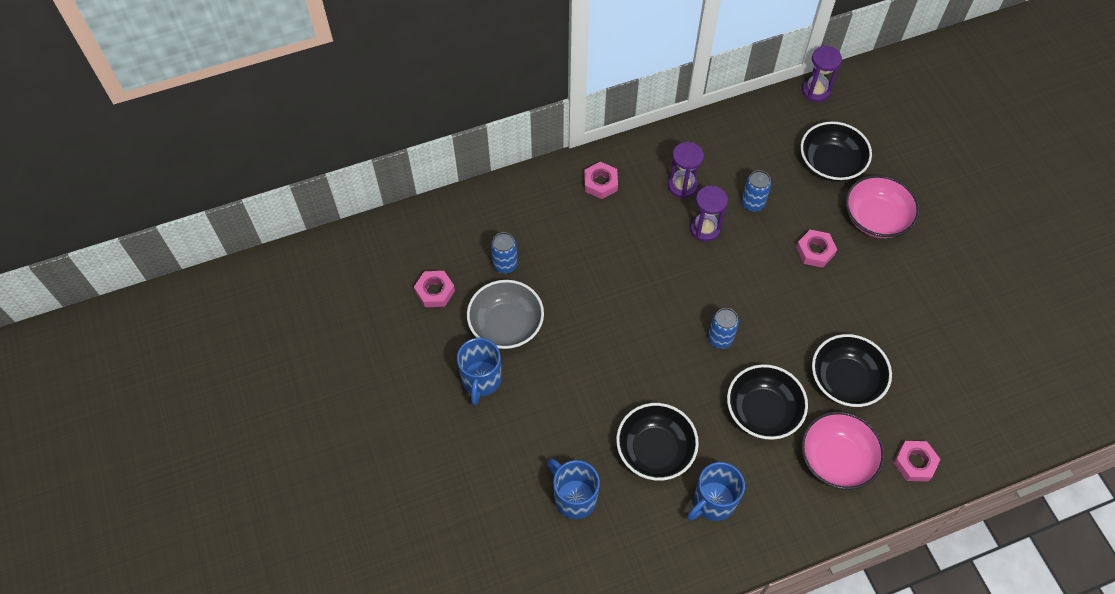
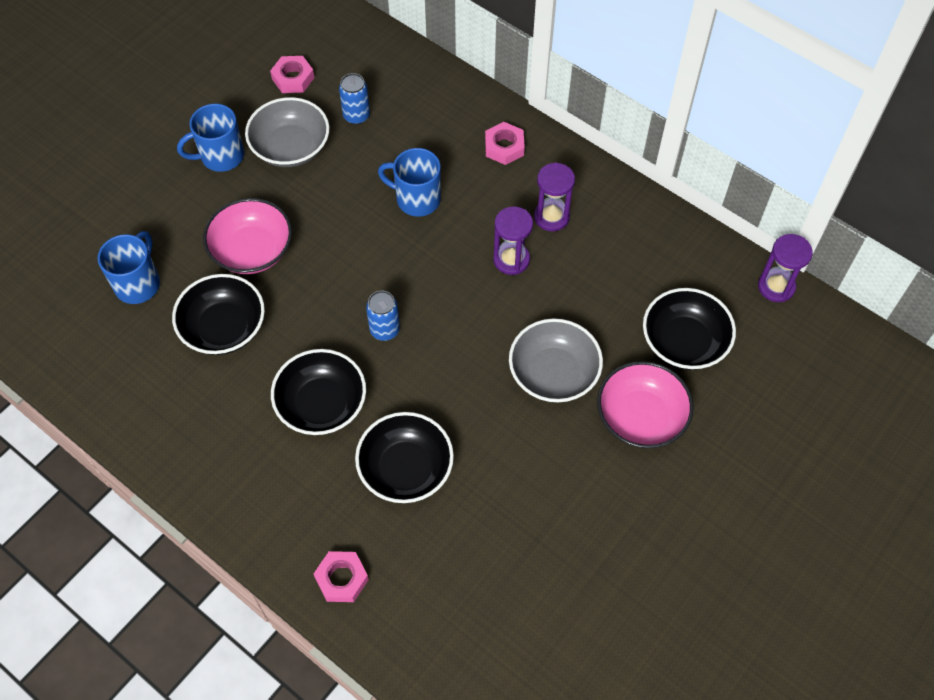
camera: 60 degrees right, 0 degrees up
blue mug [687,462,745,521] -> blue mug moved to [378,148,441,217]
blue can [741,170,771,212] -> none
pink nut [796,230,837,268] -> grey bowl [509,318,603,403]
pink bowl [801,411,885,490] -> pink bowl moved to [203,198,292,274]

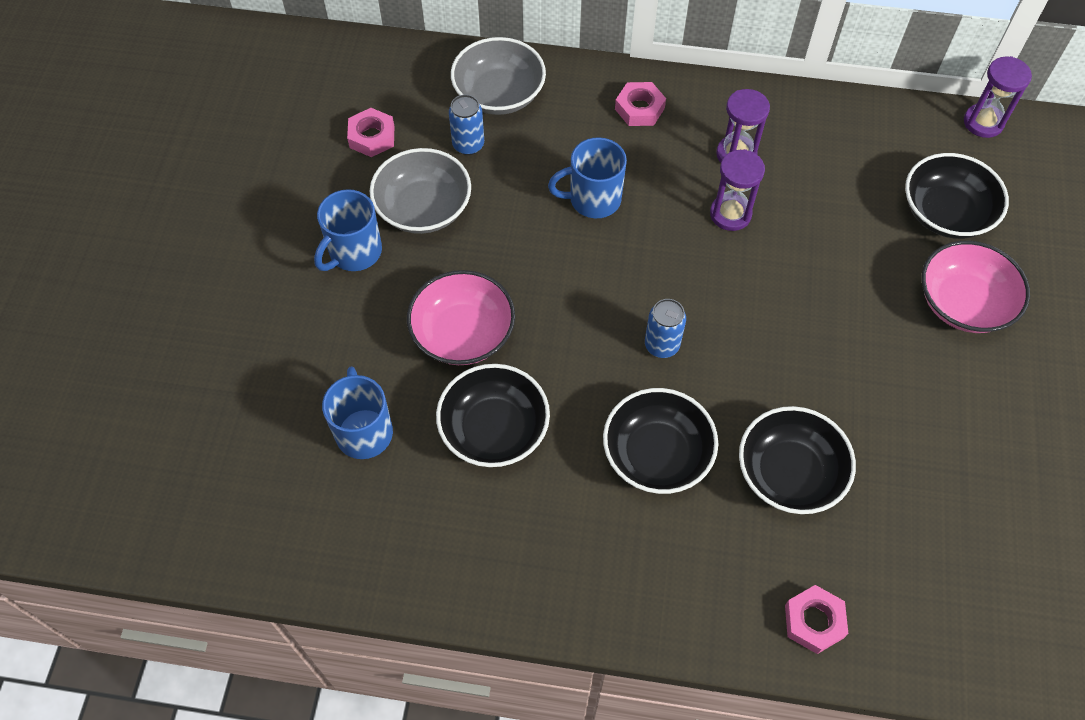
camera: 30 degrees left, 0 degrees up
grey bowl [509,318,603,403] -> grey bowl moved to [451,37,546,115]

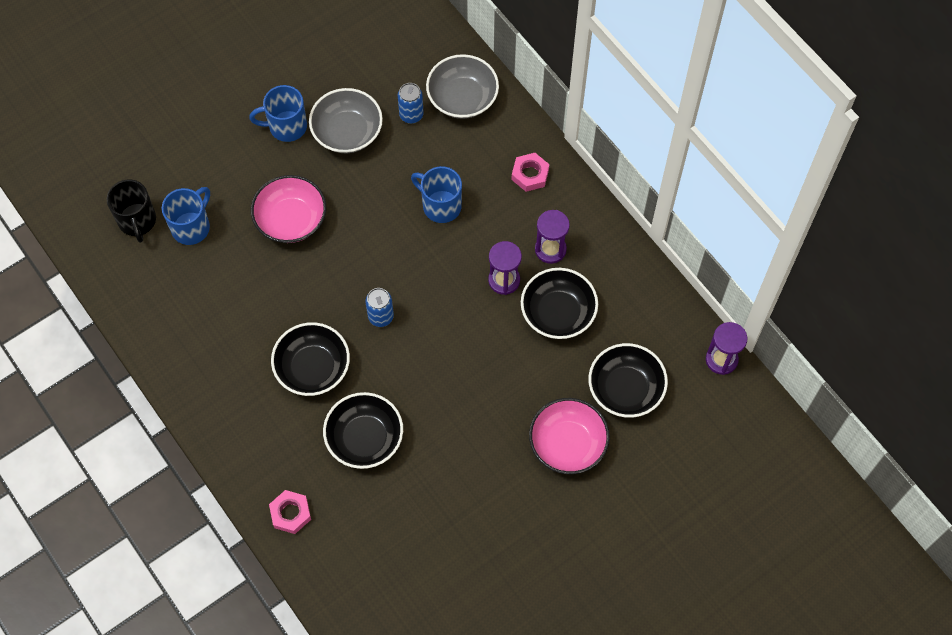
camera: 45 degrees right, 5 degrees up
pink nut [347,108,394,157] -> none
black bowl [436,364,550,467] -> black bowl moved to [521,268,598,339]
none -> black mug [107,179,156,243]

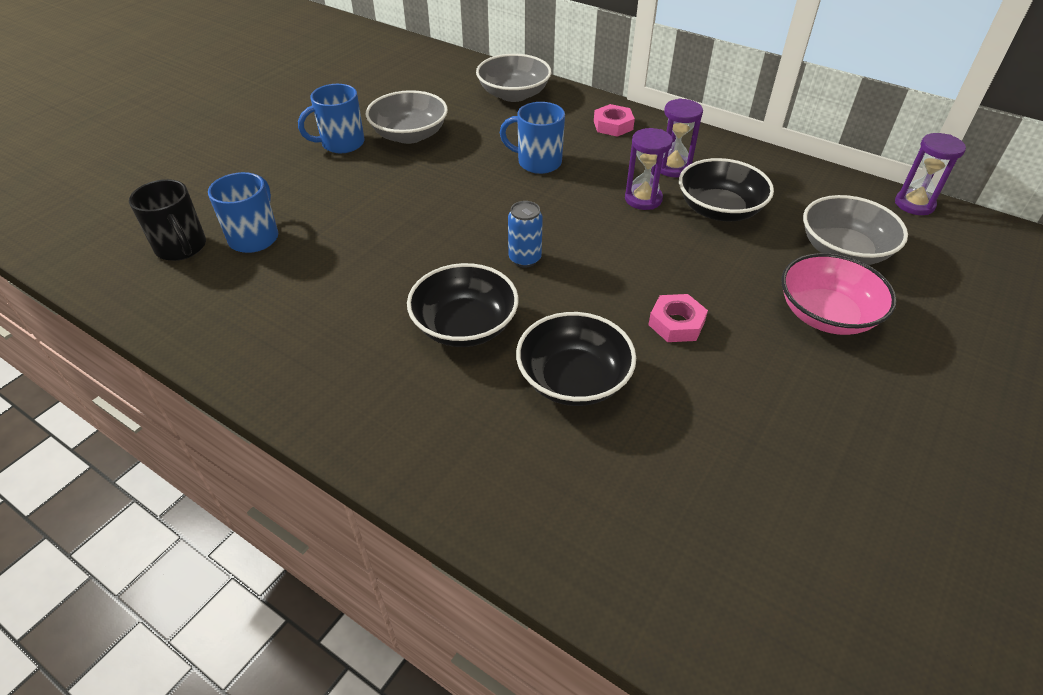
camera: 20 degrees left, 20 degrees down
pink bowl [251,175,326,243] -> none
pink nut [269,490,311,534] -> pink nut moved to [648,294,708,342]
blue can [398,83,424,124] -> none
black bowl [588,343,668,418] -> grey bowl [803,195,908,265]

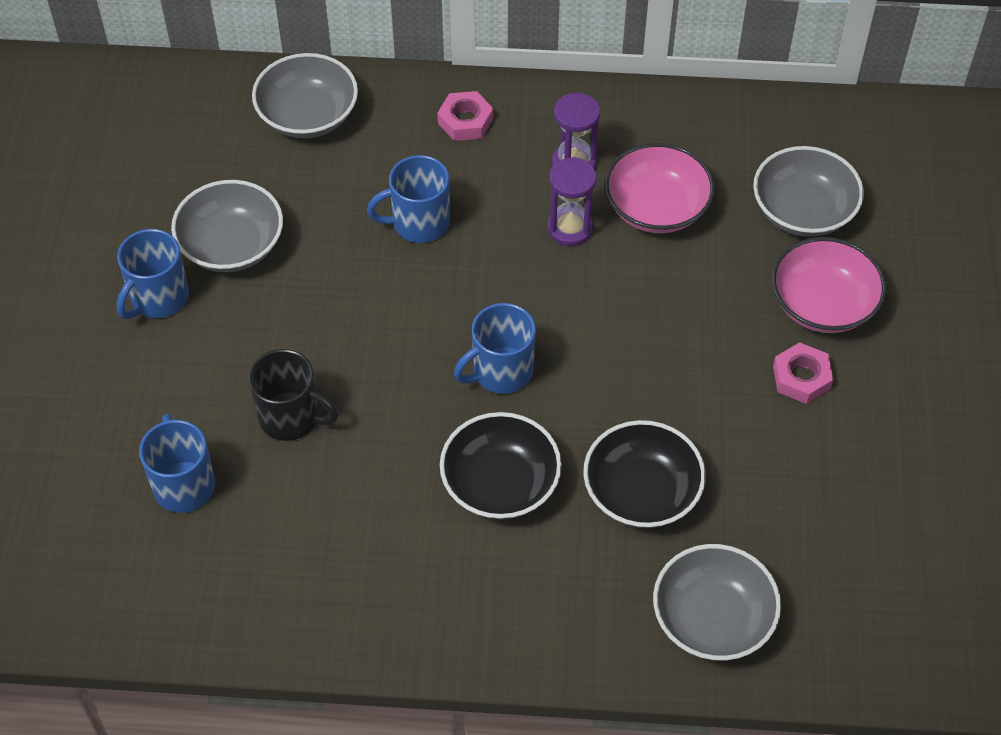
camera: 30 degrees left, 10 degrees up
black mug [129,179,206,261] -> black mug moved to [248,349,338,441]
blue can [508,201,543,268] -> blue mug [454,303,536,394]
pink nut [648,294,708,342] -> pink nut moved to [773,342,833,404]
black bowl [679,158,774,221] -> pink bowl [605,143,715,233]
purple hourglass [895,133,966,215] -> none
none -> grey bowl [653,544,781,661]

